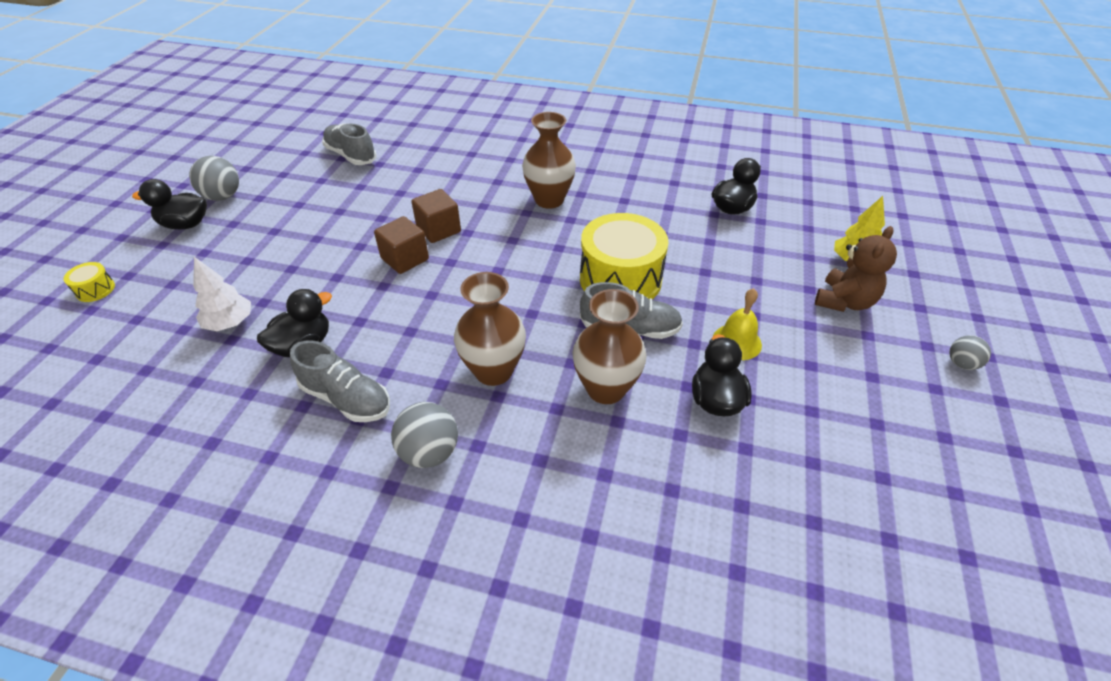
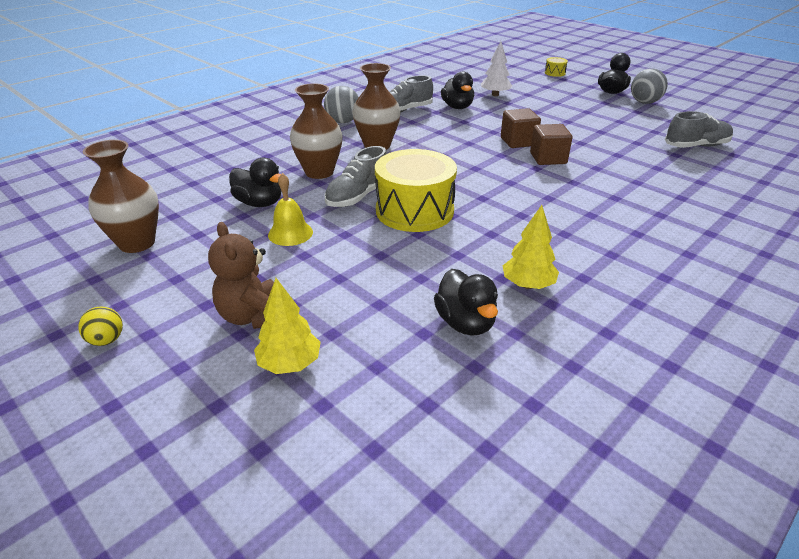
camera: 120 degrees right, 10 degrees down
brown vase [522,112,576,209] -> brown vase moved to [83,140,159,253]
grey ball [950,335,991,370] -> yellow ball [78,307,123,346]
none -> yellow tree [503,205,559,289]

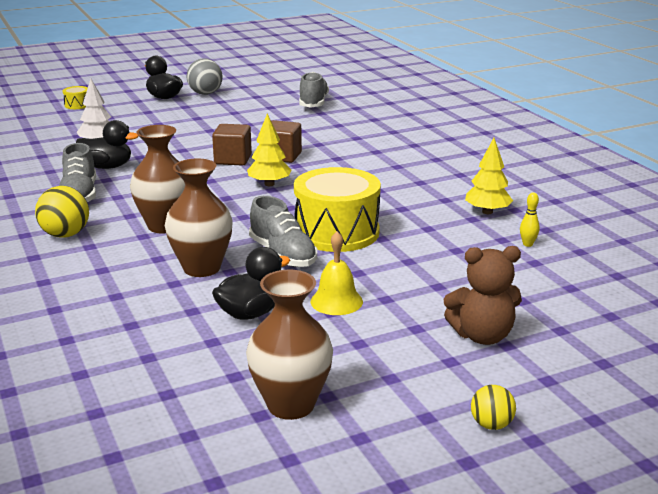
camera: 70 degrees left, 10 degrees down
yellow tree [254,278,321,374] -> yellow tree moved to [247,113,292,186]
grey ball [324,86,359,123] -> yellow ball [35,186,89,238]
black duck [434,269,498,336] -> yellow bowling pin [520,193,540,247]

